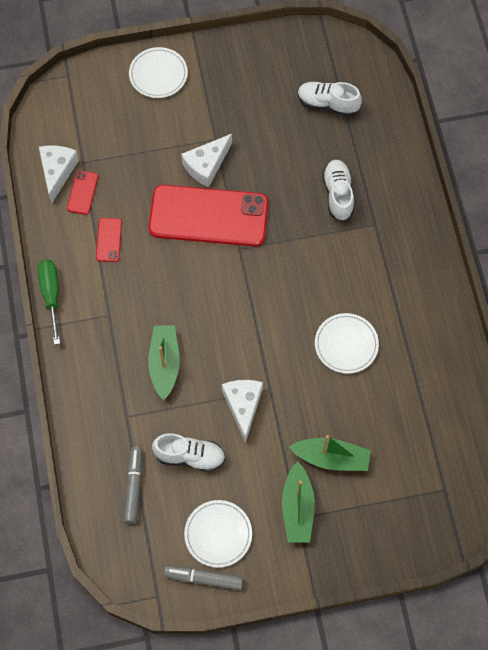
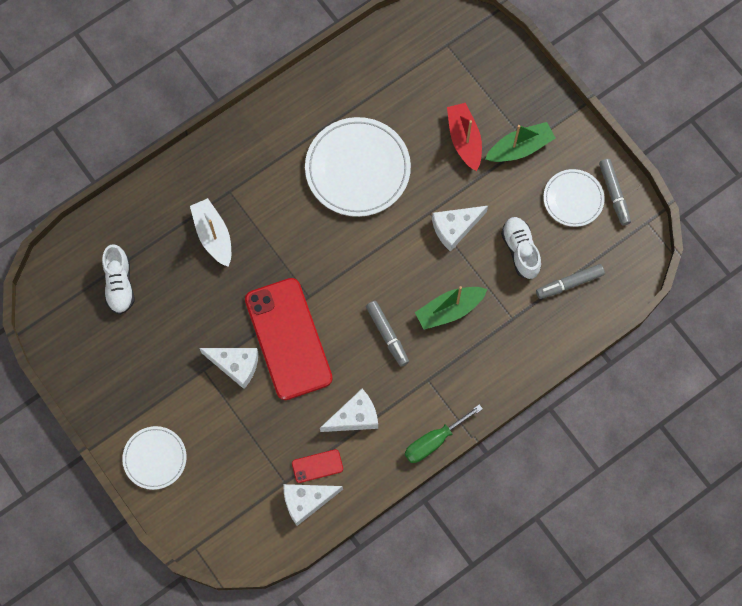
camera: 115 degrees left, 5 degrees up
red phone [96,218,122,262] -> white cheese [320,389,378,432]
green boat [289,435,371,471] -> red boat [447,103,482,171]
white plate [315,313,379,374] -> white plate [305,117,411,217], size x1.74
white shoe [322,160,354,221] -> white boat [190,198,231,267]
none -> grey marker [366,301,409,367]

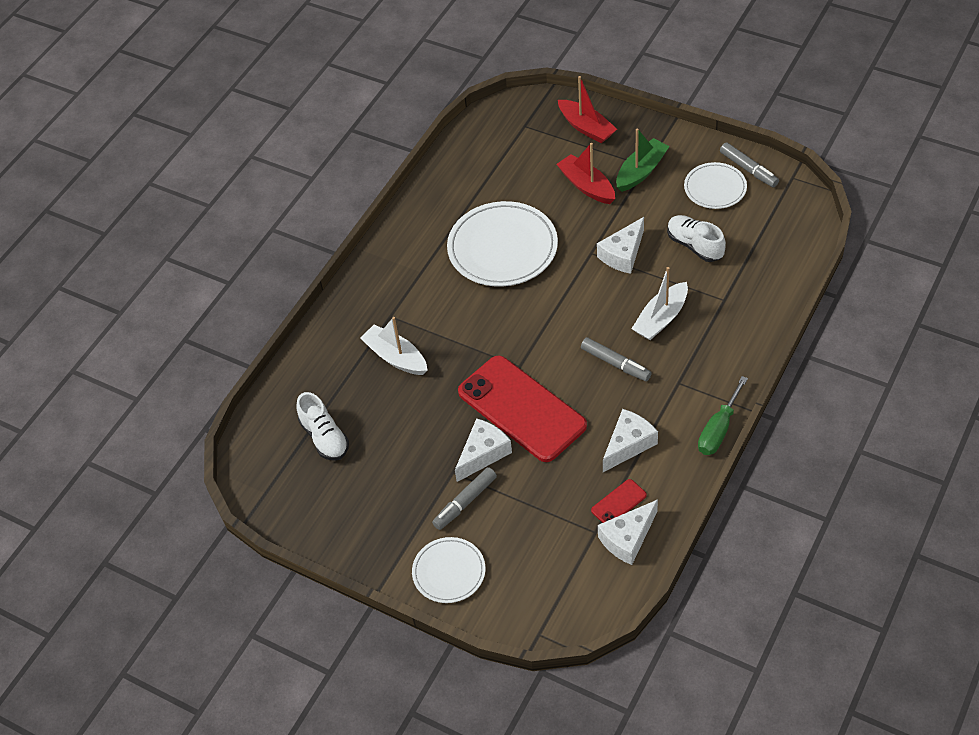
camera: 20 degrees left, 20 degrees down
white cheese [200,348,259,389] -> white cheese turned 45 degrees counterclockwise [455,418,512,482]
green boat [415,286,487,330] -> white boat [631,267,688,340]
grey marker [536,264,605,299] -> grey marker moved to [432,467,497,530]
none -> red boat [558,76,617,143]

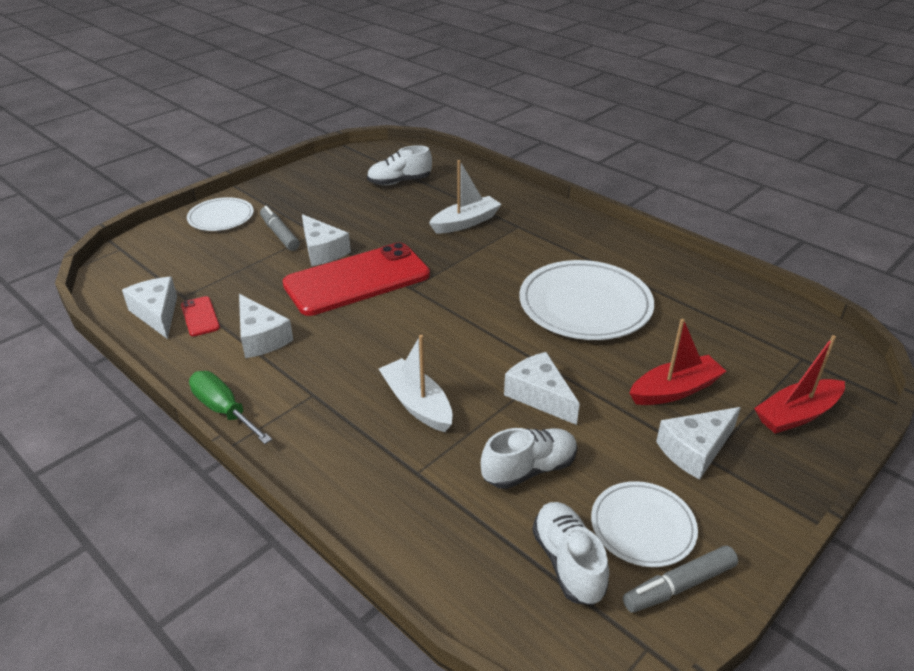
camera: 100 degrees right, 15 degrees down
grey marker [581,337,652,381] -> none
green boat [616,128,670,192] -> white cheese [656,407,741,480]
none -> white shoe [532,502,609,605]

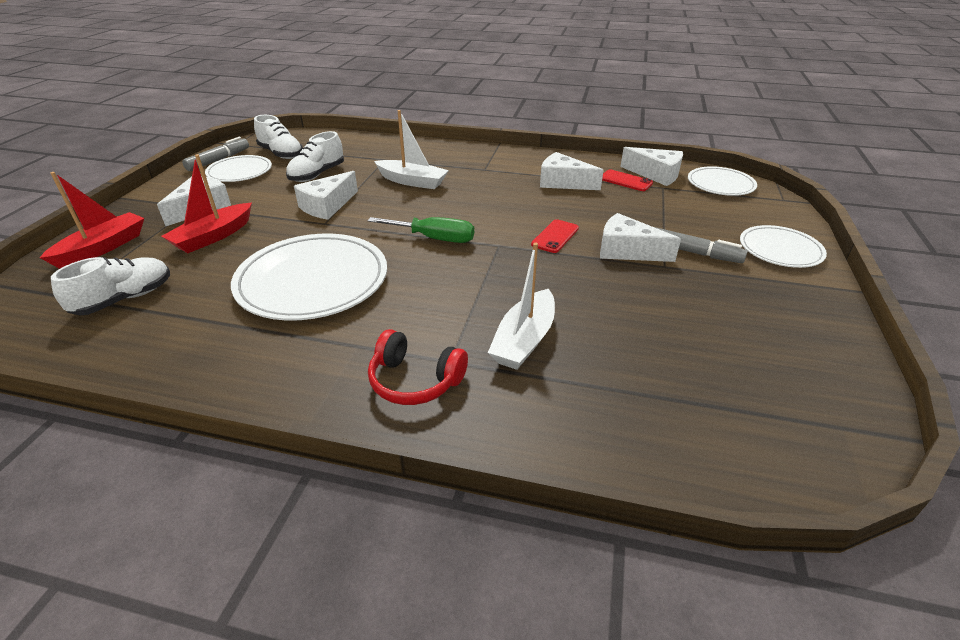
camera: 150 degrees right, 0 degrees up
green screwdriver [189,371,272,444] -> green screwdriver moved to [367,217,474,243]
red phone [283,242,430,316] -> red phone [531,219,579,253], size x0.40
white shoe [367,145,432,185] -> white shoe moved to [51,257,170,315]
white cheese [504,352,580,425] -> white cheese turned 105 degrees clockwise [294,171,358,220]
none -> red headphones [368,329,468,405]
none -> white plate [688,166,757,196]

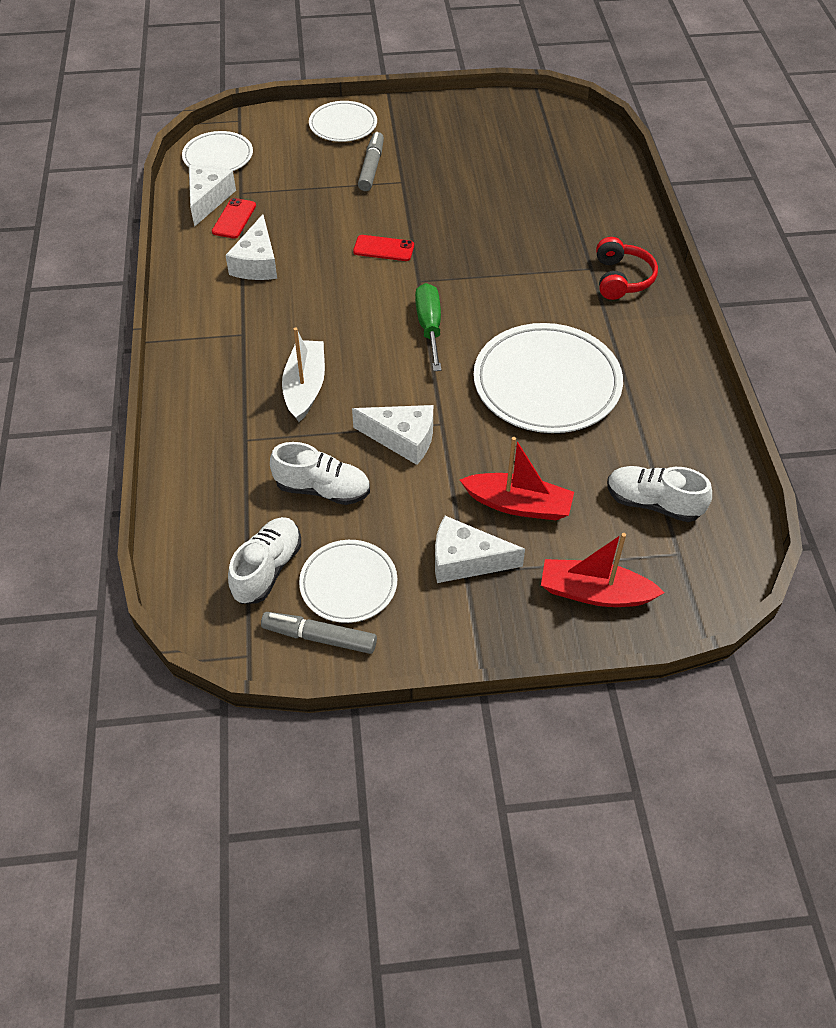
camera: 110 degrees left, 15 degrees up
white boat [488,243,555,370] -> none
white cheese [600,213,681,262] -> none

